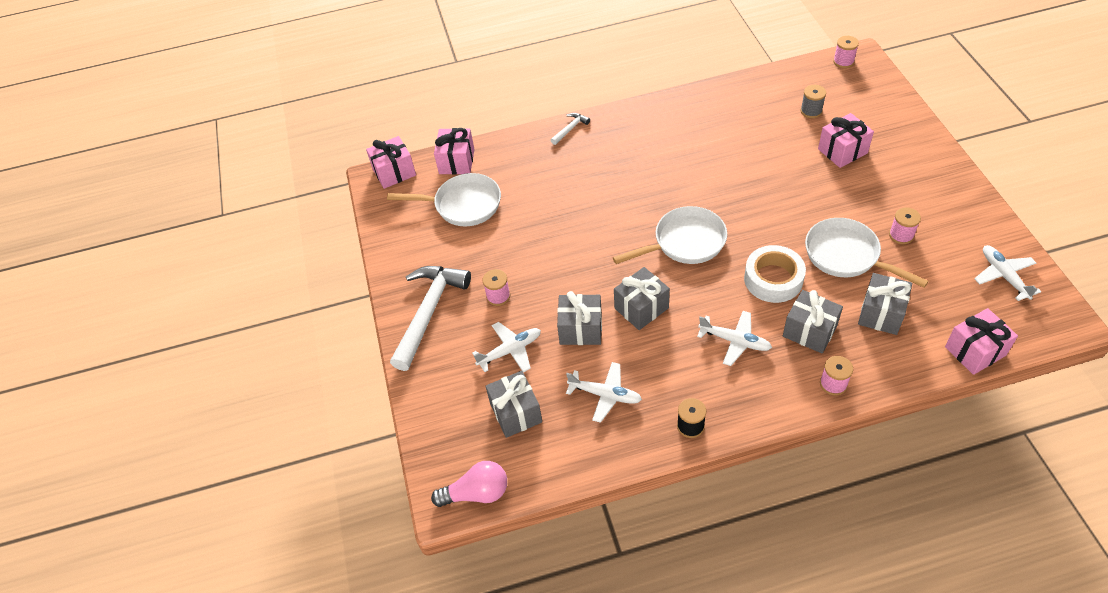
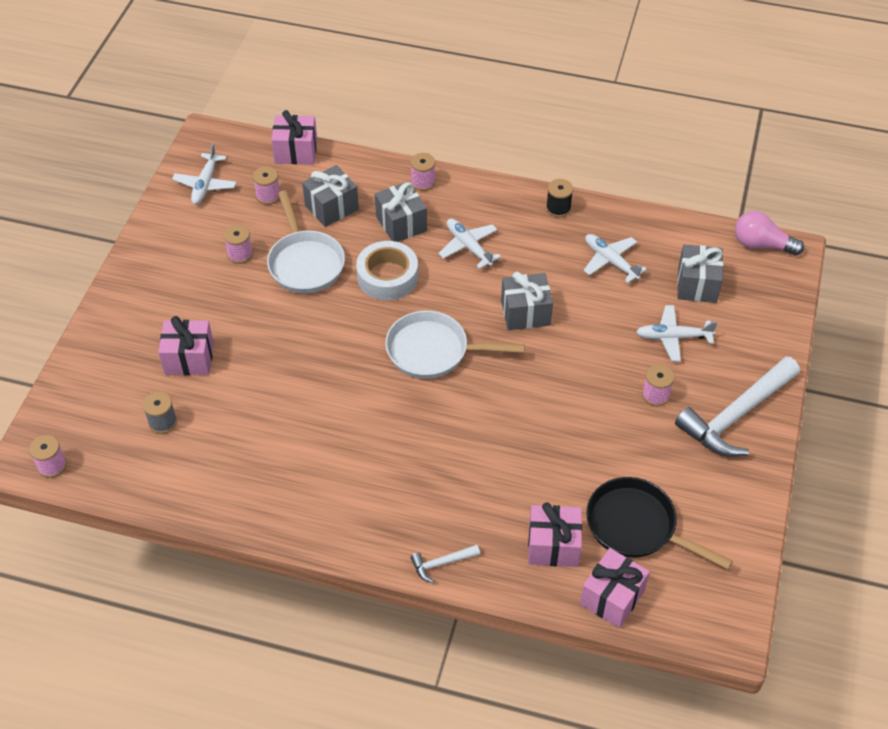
camera: 155 degrees left, 0 degrees up
pink gift [366,136,416,189] -> pink gift moved to [528,502,582,567]
white pan [387,173,501,226] -> black pan [586,477,733,569]
grey gift [557,291,602,345] -> none
none -> pink spool [253,166,280,205]

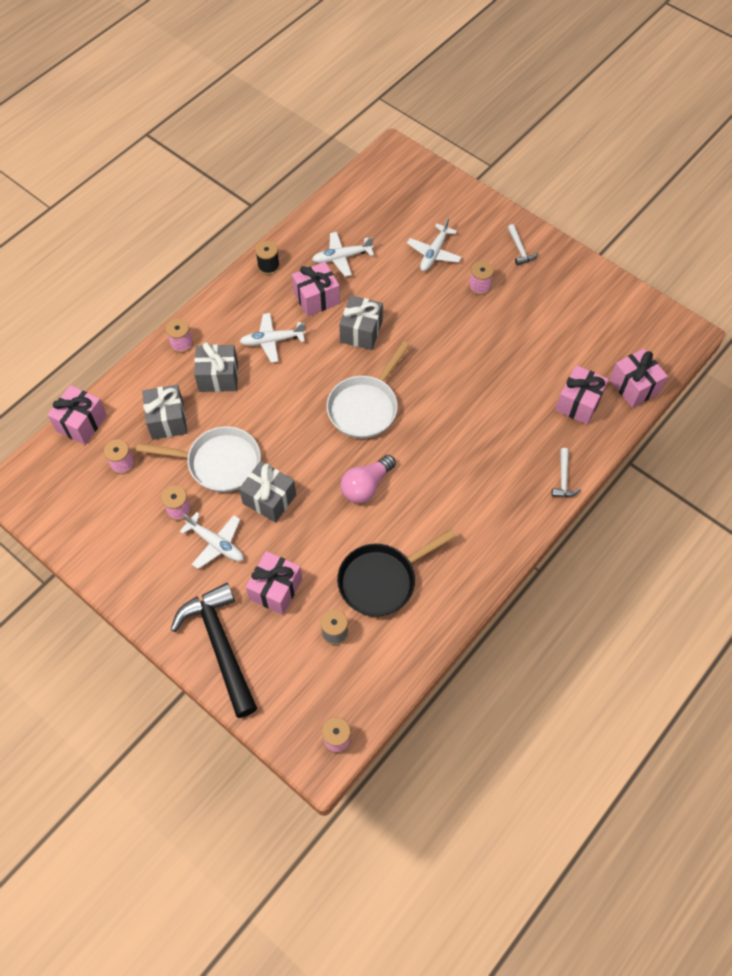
camera: 65 degrees left, 10 degrees up
white plane [172,143,237,204] -> white plane moved to [179,512,244,569]
white tape [356,241,418,300] -> none
black pan [586,477,733,569] -> black pan moved to [337,529,457,617]
white hammer [675,356,800,457] -> white hammer [508,224,538,265], size x0.44
grey gift [677,244,723,303] -> grey gift moved to [239,461,296,523]
pink light bulb [735,211,804,256] -> pink light bulb moved to [340,455,396,503]
none -> black hammer [171,583,257,718]
none -> pink gift [292,262,340,317]

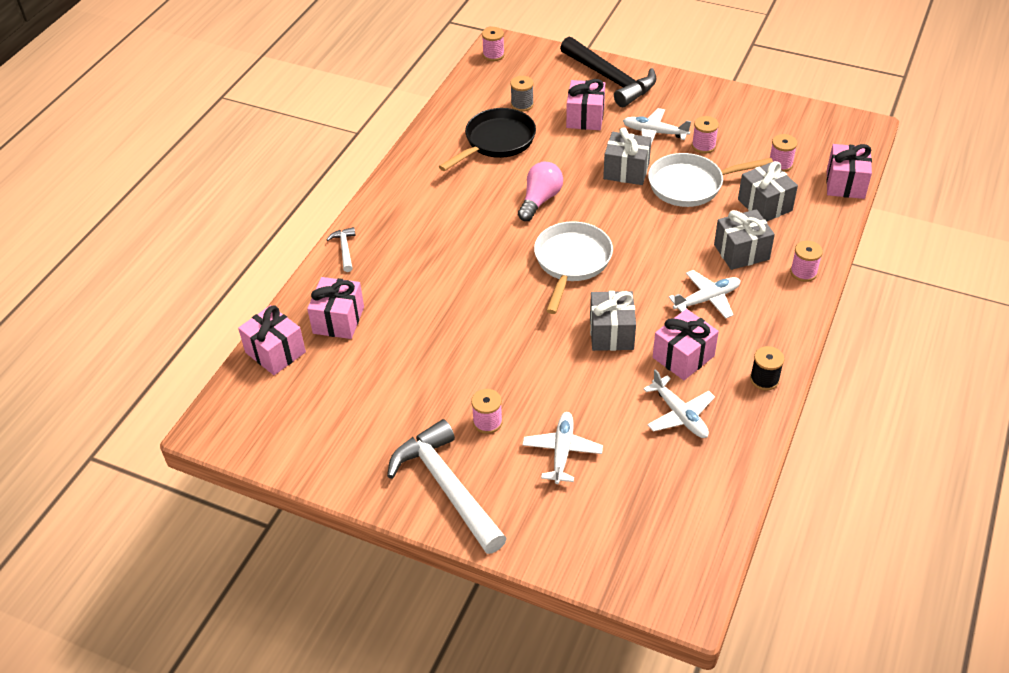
camera: 165 degrees right, 15 degrees down
white plane [312,232,374,277] -> white plane turned 90 degrees clockwise [643,369,715,438]
white hammer [508,224,538,265] -> white hammer [387,419,507,554], size x2.28

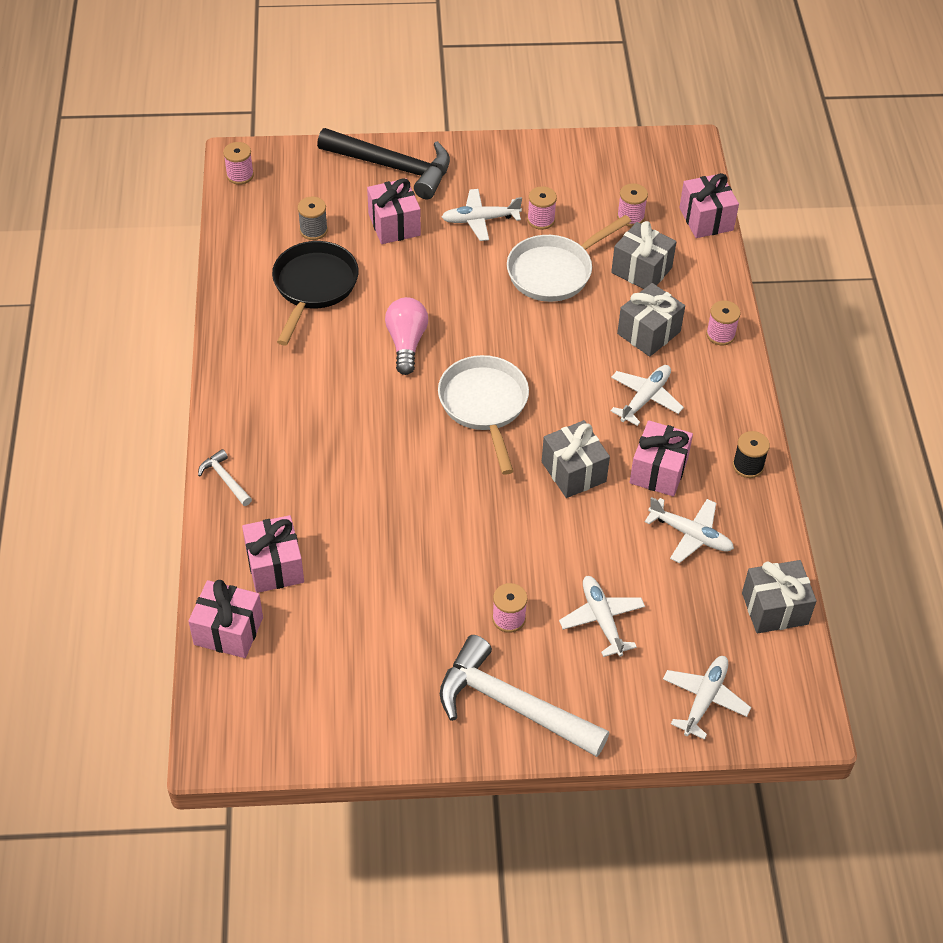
camera: 30 degrees left, 5 degrees up
grey gift [603,127,652,185] -> grey gift moved to [742,560,817,633]
none -> white plane [663,656,751,740]

